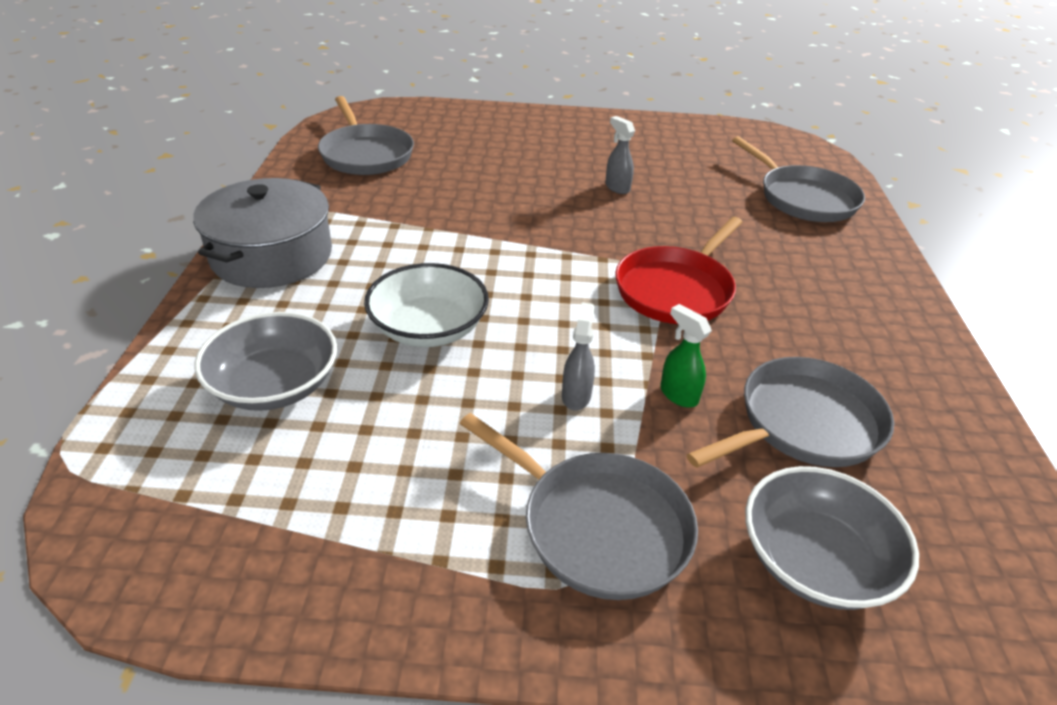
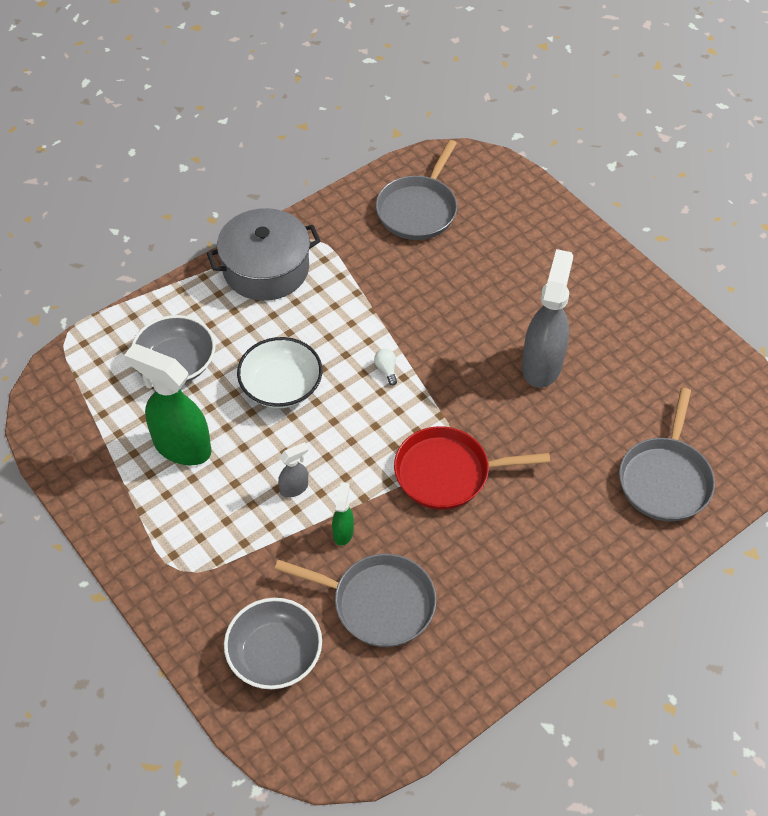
camera: 50 degrees right, 15 degrees up
grey pan [460,413,698,600] -> none
grey spray bottle [605,116,635,194] -> grey spray bottle [522,249,573,388], size x2.16
none -> green spray bottle [124,344,211,465]
none -> white light bulb [374,349,397,385]

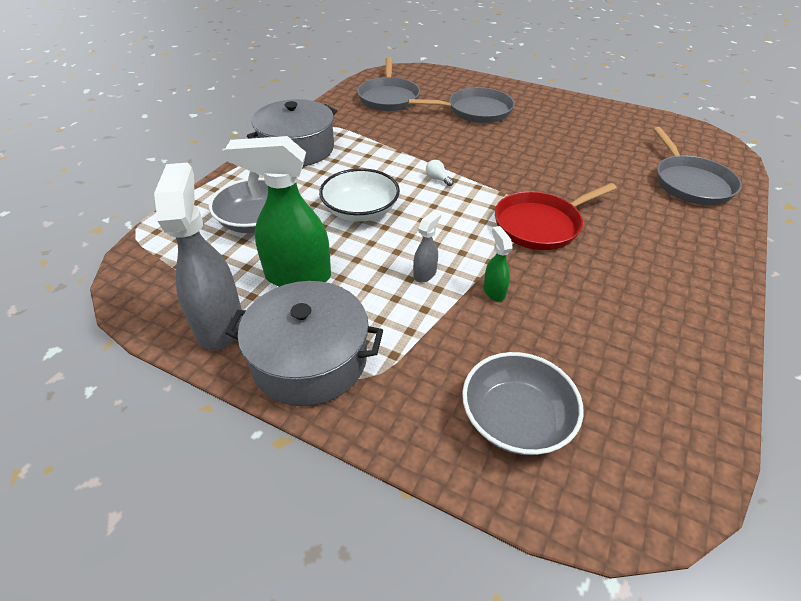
camera: 25 degrees left, 10 degrees down
grey pan [274,554,436,647] -> grey pan moved to [408,87,514,123]
grey spray bottle [522,249,573,388] -> grey spray bottle moved to [154,163,242,350]
none -> grey pot [225,281,383,406]

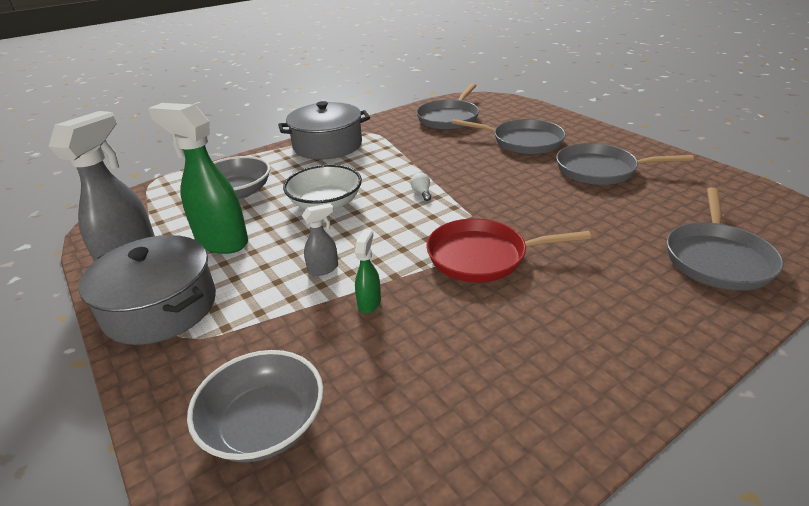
camera: 30 degrees right, 10 degrees down
none -> grey pan [556,143,694,185]

